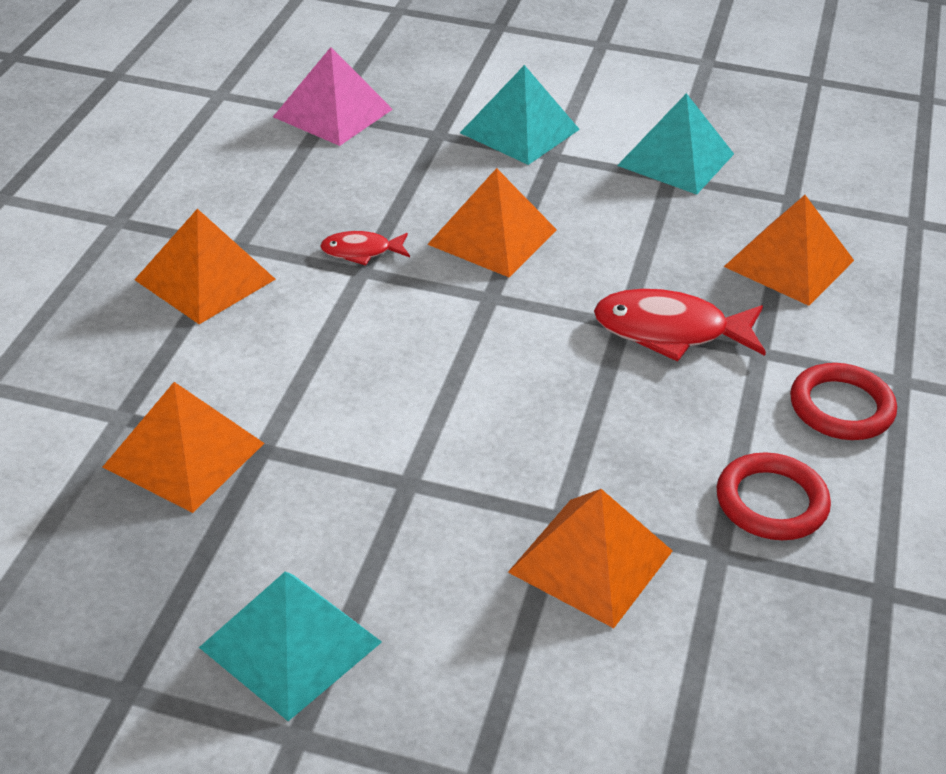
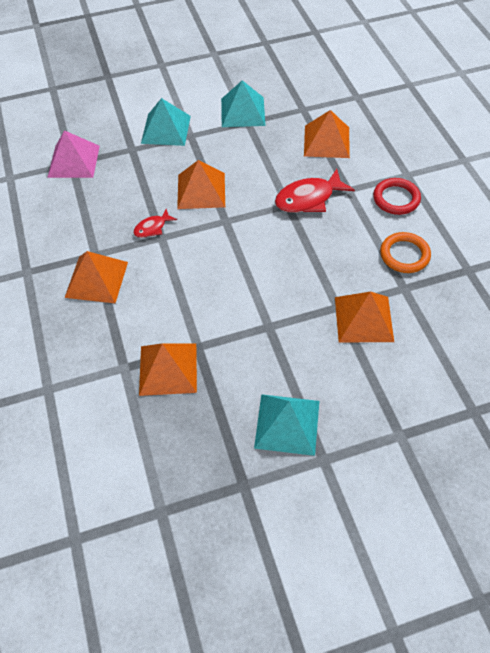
camera: 30 degrees left, 15 degrees up
red ring [717,453,831,540] -> orange ring [380,232,431,273]

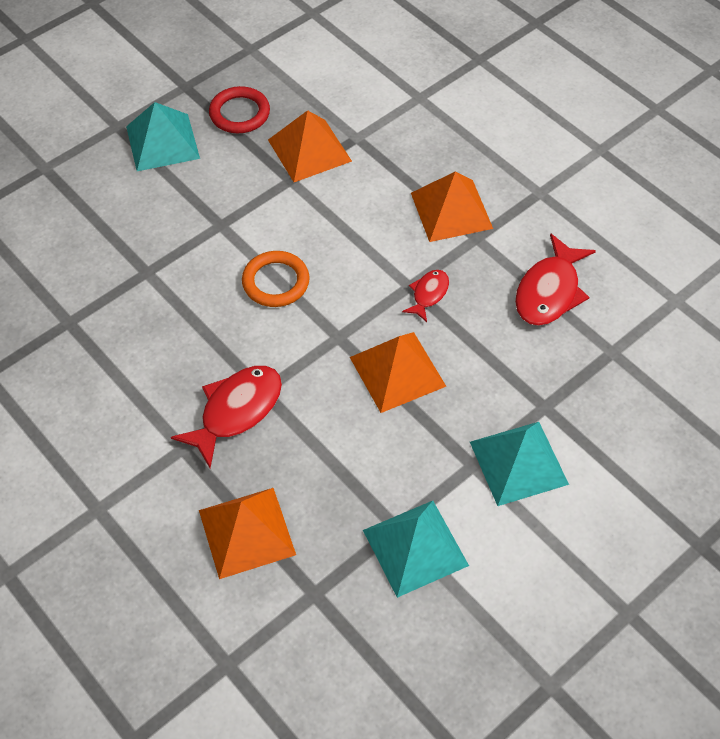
camera: 155 degrees right, 0 degrees up
pink pyramid [47,130,100,178] -> none
orange pyramid [335,292,394,343] -> none
red ring [373,178,421,215] -> red ring moved to [209,86,270,133]
orange ring [380,232,431,273] -> orange ring moved to [242,251,310,307]
none -> red fish [515,233,596,326]

